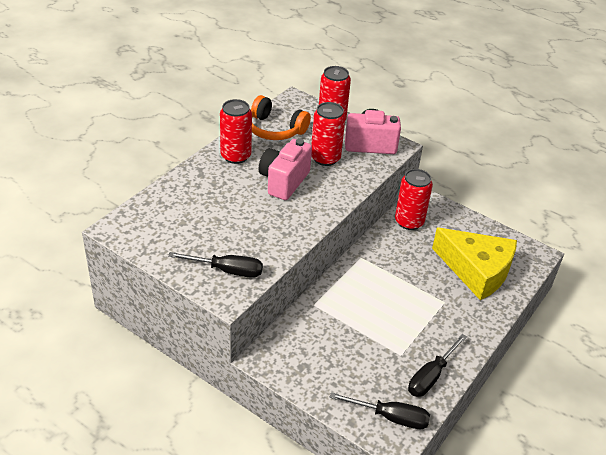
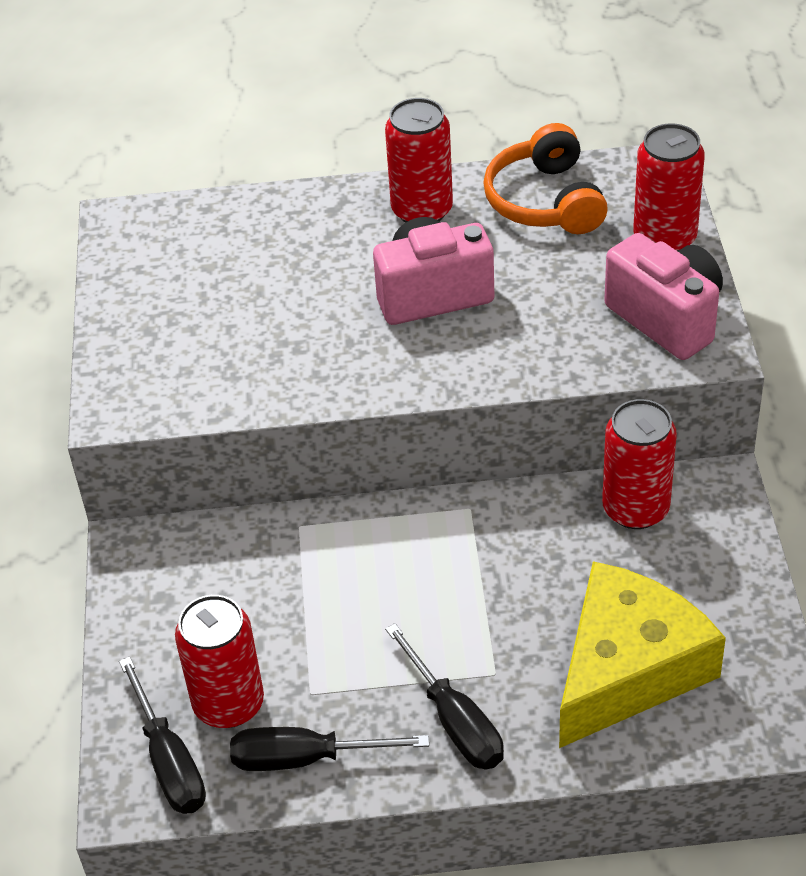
camera: 55 degrees right, 5 degrees up
black screwdriver [168,252,263,278] -> black screwdriver moved to [385,623,504,769]
red can [311,102,346,166] -> red can moved to [175,595,264,728]
yellow cheese [432,228,517,300] -> yellow cheese turned 135 degrees counterclockwise [559,561,726,748]

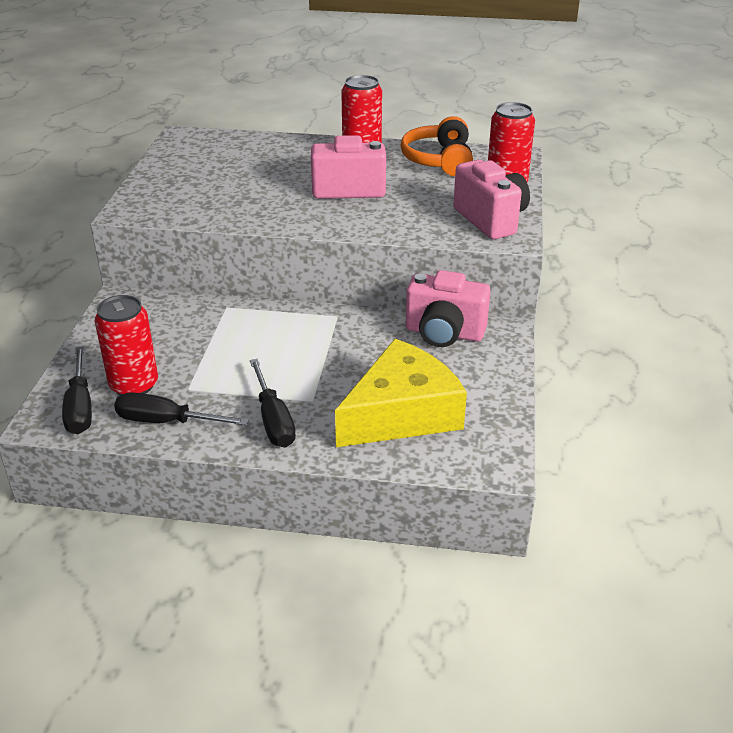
camera: 10 degrees right, 10 degrees down
red can [602,399,677,529] -> pink camera [406,270,491,347]

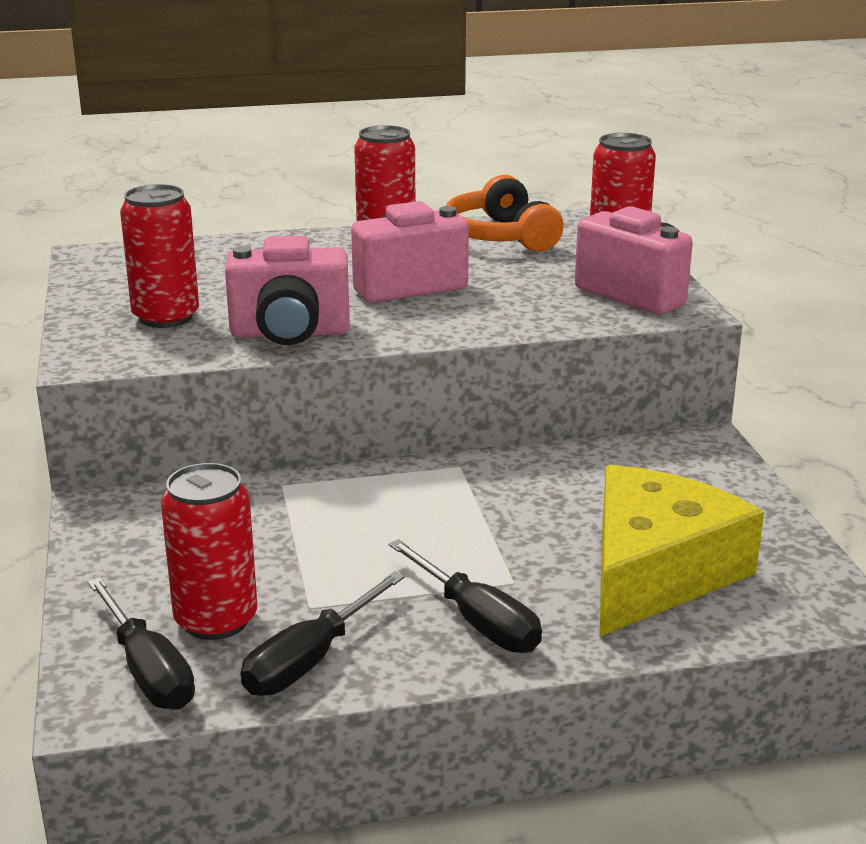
camera: 20 degrees left, 10 degrees down
black screwdriver [114,392,249,426] -> black screwdriver turned 45 degrees counterclockwise [241,571,405,696]
pink camera [406,270,491,347] -> pink camera moved to [225,236,350,345]
none -> red can [120,184,199,328]

